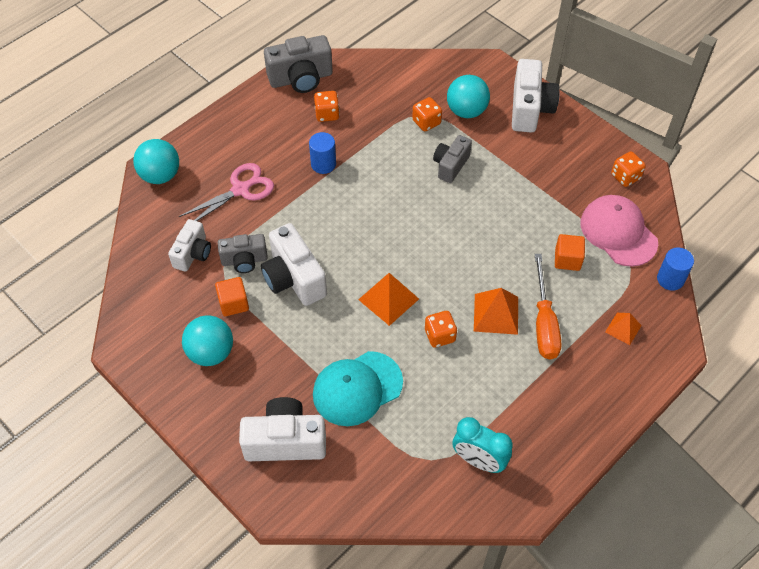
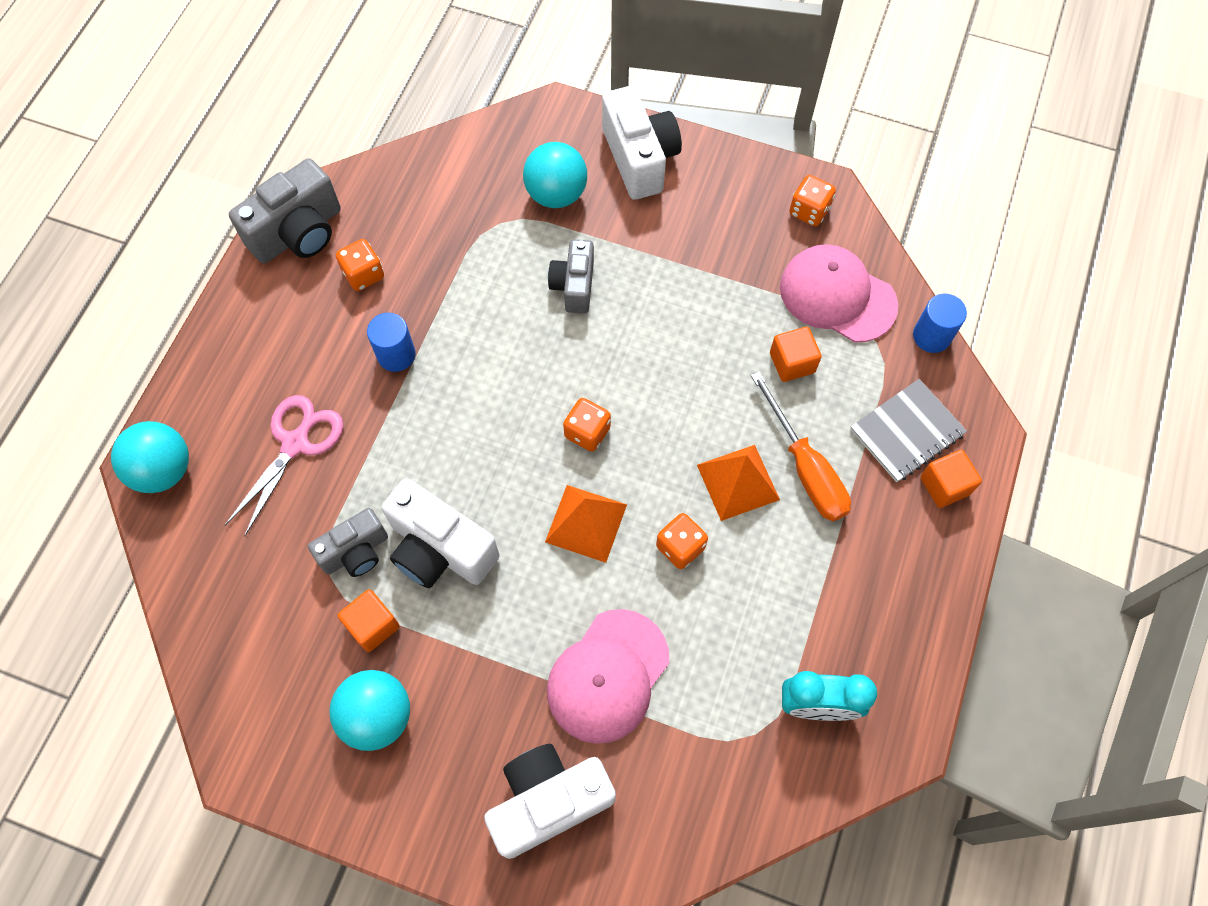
camera: 25 degrees left, 10 degrees up
white camera [168,219,211,272] -> none
turquoise cap [313,351,403,426] -> pink cap [547,609,669,744]
orange dice [412,97,442,131] -> orange dice moved to [563,398,611,452]
orange pyramid [605,313,642,345] -> grey notebook [850,379,967,482]
none -> orange cube [921,450,982,508]

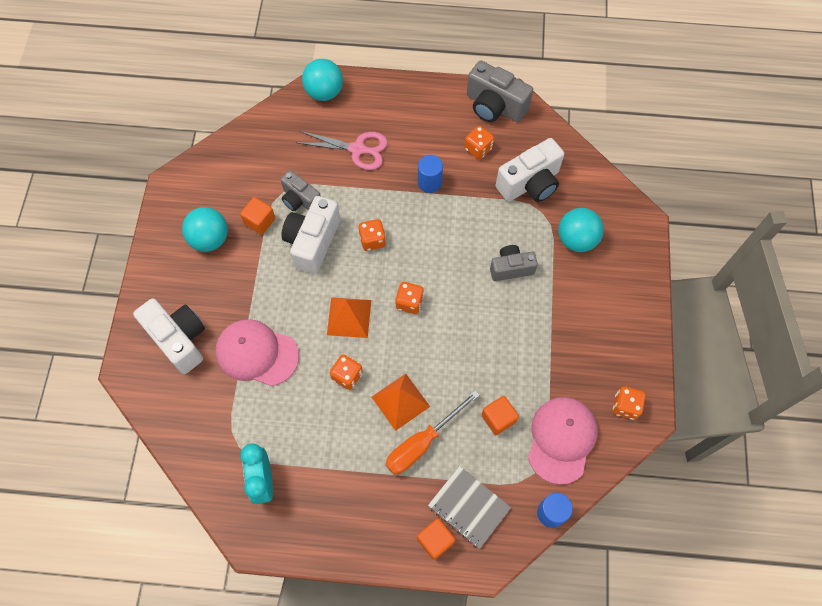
camera: 75 degrees right, 0 degrees up
white camera [602,86,682,200] -> white camera moved to [496,138,564,202]
none -> orange dice [359,219,386,251]

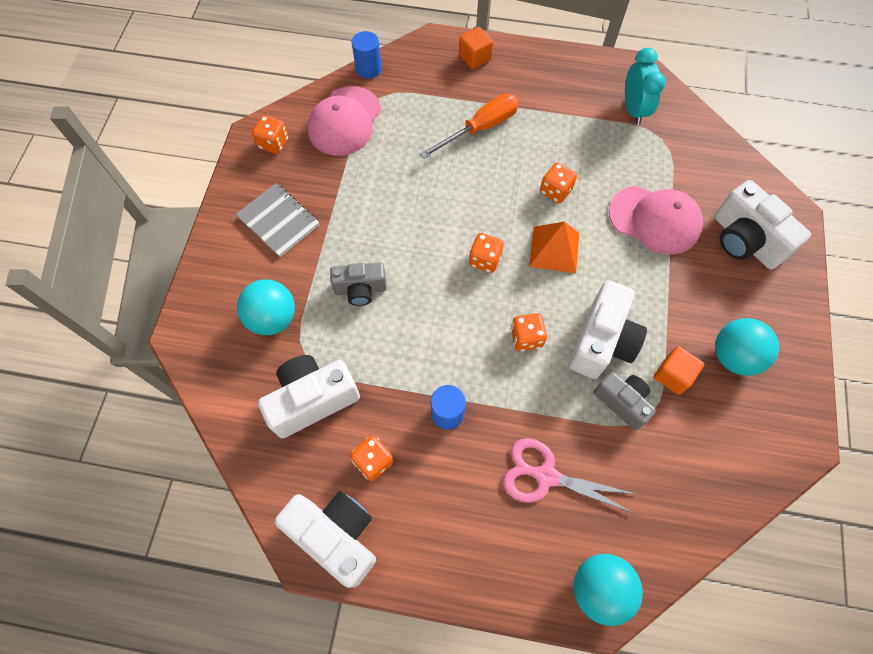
camera: 175 degrees left, 0 degrees up
orange pyramid [372,374,430,431] -> none
grey notebook [428,466,511,549] -> grey notebook moved to [236,183,319,257]
grey camera [467,60,533,122] -> white camera [274,491,376,588]
orange cube [481,396,519,435] -> none

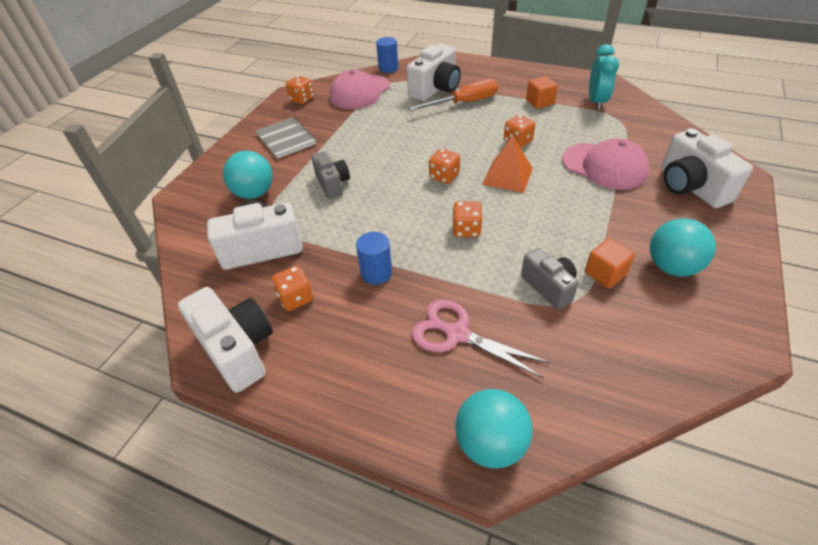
camera: 15 degrees right, 20 degrees down
grey camera [330,263,387,306] -> grey camera turned 120 degrees counterclockwise [312,151,350,199]
orange cube [459,27,493,69] -> orange cube moved to [526,76,558,109]
white camera [569,280,647,379] -> white camera moved to [407,44,461,101]

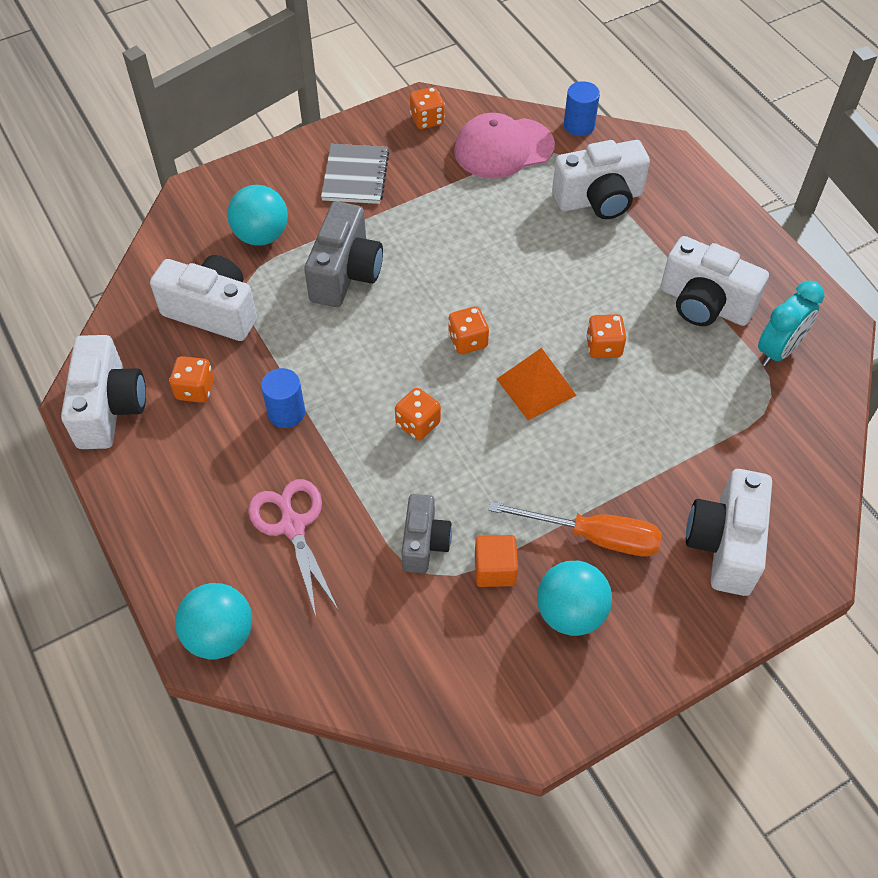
camera: 35 degrees right, 10 degrees up
grey camera [312,151,350,199] -> grey camera [304,201,383,307], size x1.57
orange screwdriver [409,79,498,111] -> orange screwdriver moved to [488,502,662,556]
orange cube [526,76,558,109] -> white camera [661,236,769,326]
pink cap [562,138,649,190] -> none

